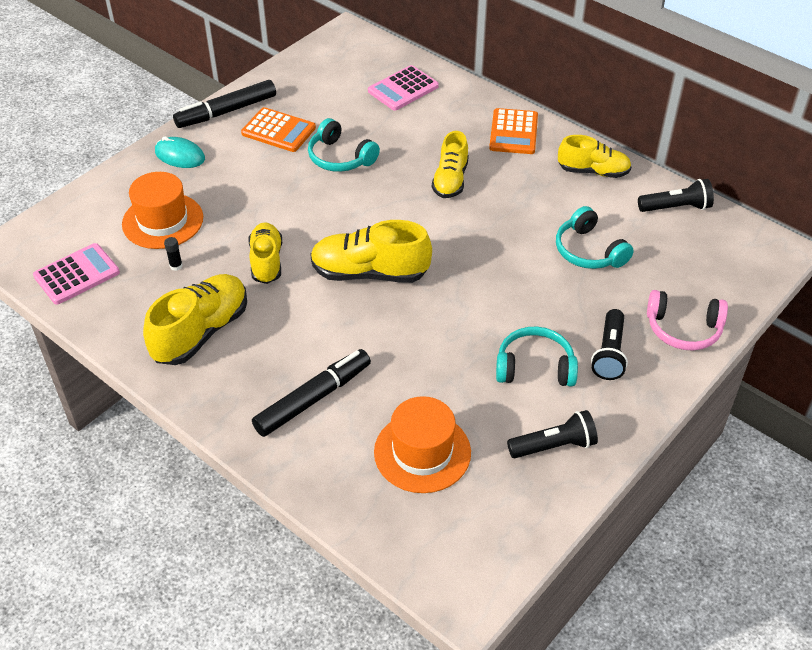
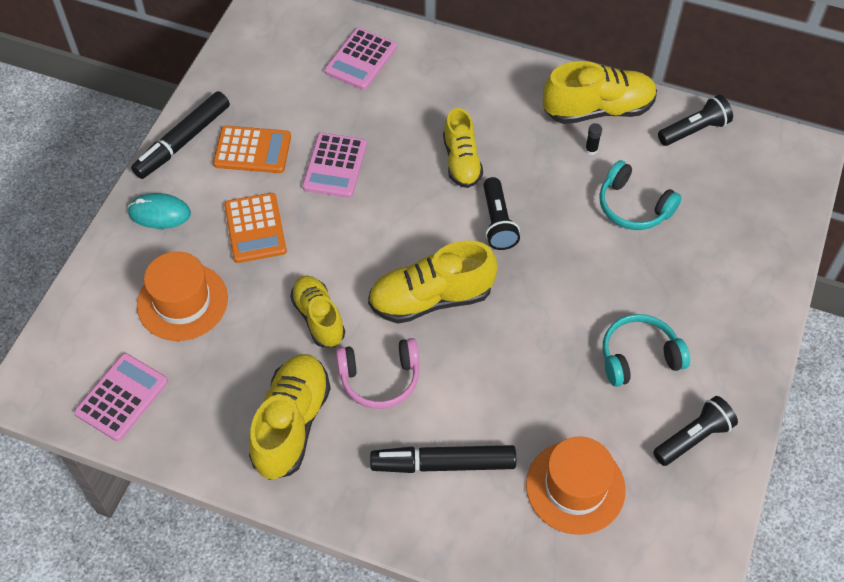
camera: 20 degrees left, 10 degrees up
black glue stick [164,237,183,271] -> black glue stick moved to [585,123,602,155]
black marker [252,349,371,437] -> black marker turned 120 degrees counterclockwise [370,445,516,473]
turquoise headphones [308,118,380,172] -> pink calculator [302,133,367,198]
orange calculator [489,108,538,154] -> orange calculator moved to [224,193,287,263]
yellow shoe [558,135,631,178] -> yellow shoe [543,61,657,124], size x1.50
black flashlight [591,309,628,380] -> black flashlight moved to [483,177,520,250]
pink headphones [647,290,728,351] -> pink headphones moved to [336,338,419,409]

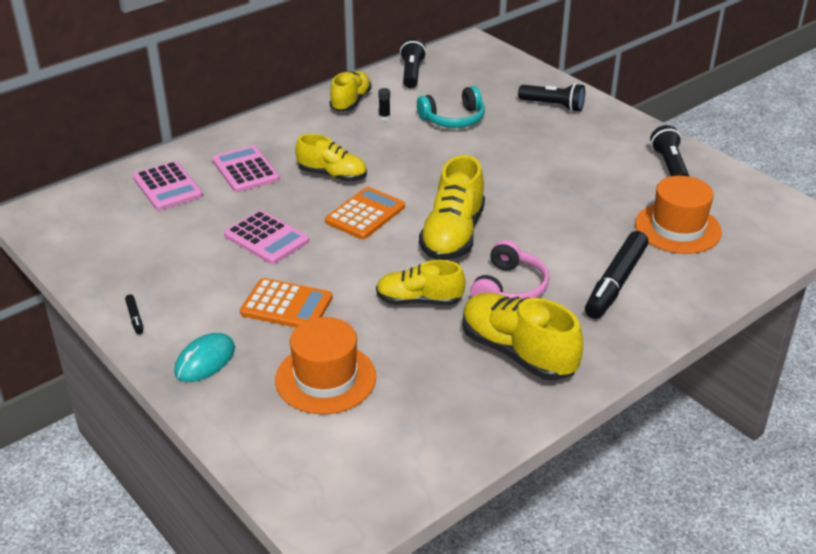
camera: 60 degrees left, 20 degrees down
pink calculator [74,353,168,441] -> pink calculator moved to [212,145,280,192]
black marker [131,91,230,179] -> black marker [125,294,143,334], size x0.41
orange calculator [213,126,291,173] -> orange calculator moved to [325,187,405,239]
black flashlight [483,177,520,250] -> black flashlight moved to [518,83,585,112]
yellow shoe [543,61,657,124] -> yellow shoe [330,71,372,112], size x0.67
turquoise headphones [603,314,690,387] -> none

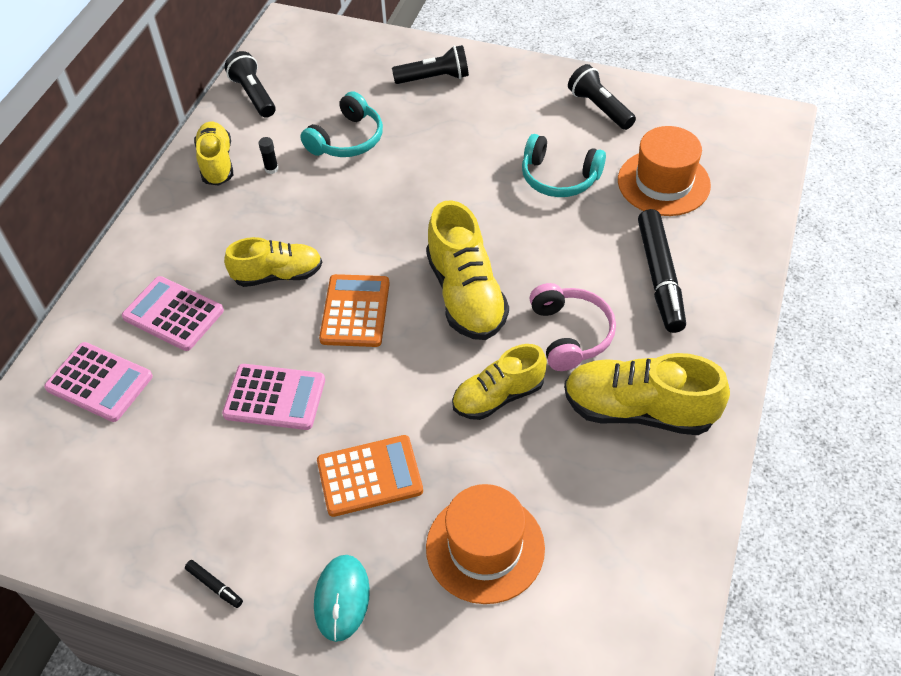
camera: 30 degrees left, 15 degrees up
none -> turquoise headphones [522,134,606,197]

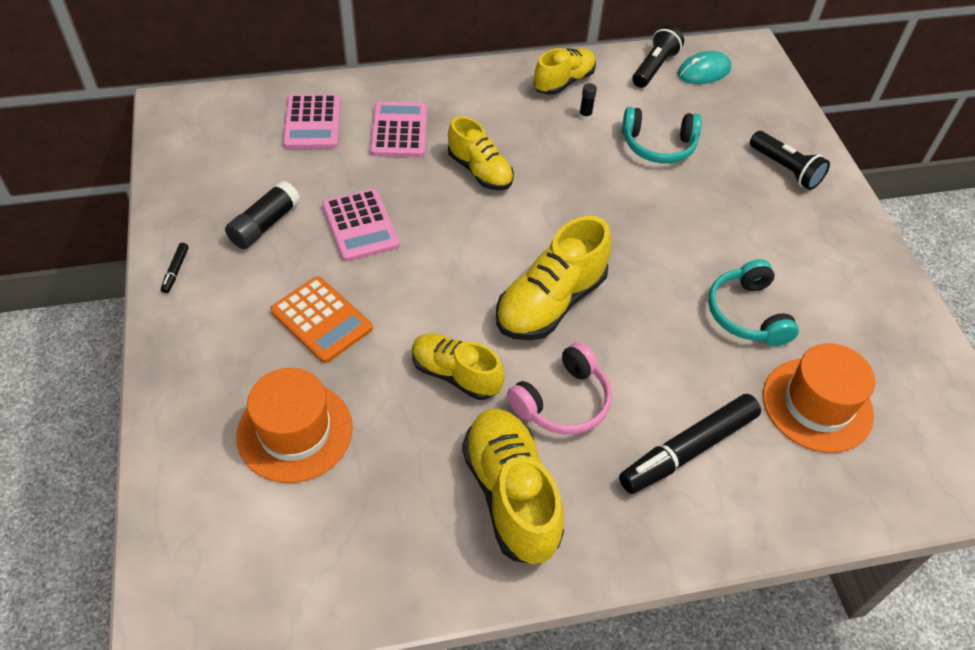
camera: 55 degrees right, 0 degrees up
turquoise mouse [314,555,370,642] -> turquoise mouse moved to [678,51,731,84]
orange calculator [319,274,390,347] -> none
black flashlight [568,64,636,130] -> none
none -> black glue stick [225,180,300,249]

